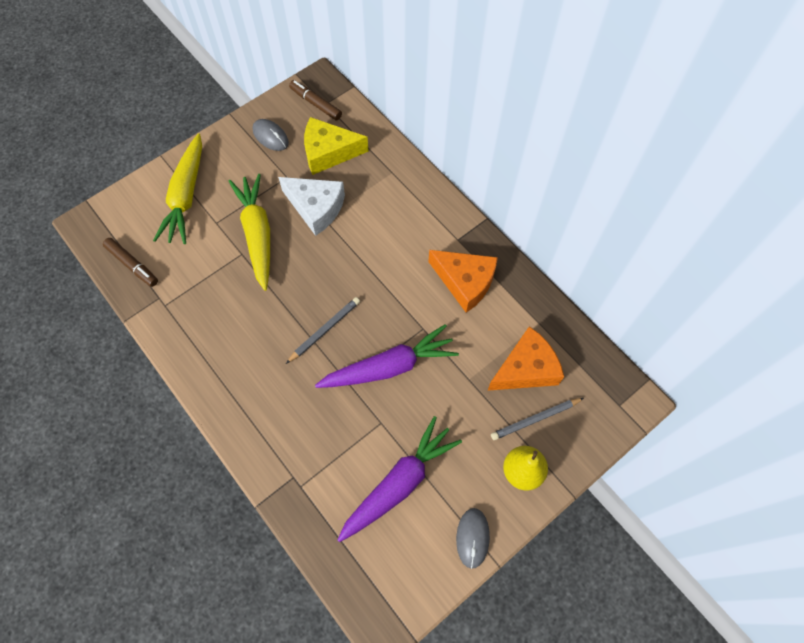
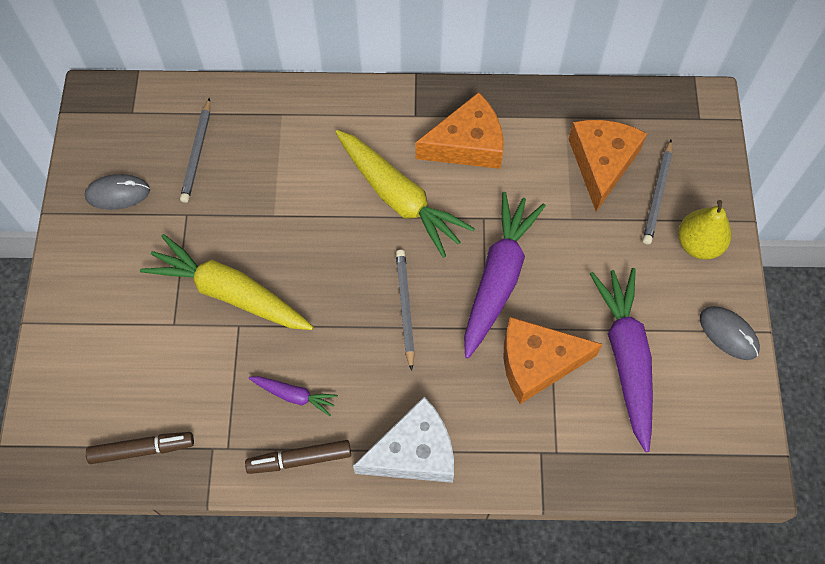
camera: 50 degrees left, 0 degrees up
yellow carrot [153,133,202,244] -> yellow carrot moved to [335,130,475,258]
white cheese [278,177,345,236] -> white cheese moved to [353,397,454,483]
brown marker [289,80,342,121] -> brown marker moved to [245,440,351,474]
yellow cheese [304,117,369,175] -> grey pencil [180,98,210,203]
none -> purple carrot [248,376,338,416]
none -> orange cheese [504,317,603,404]

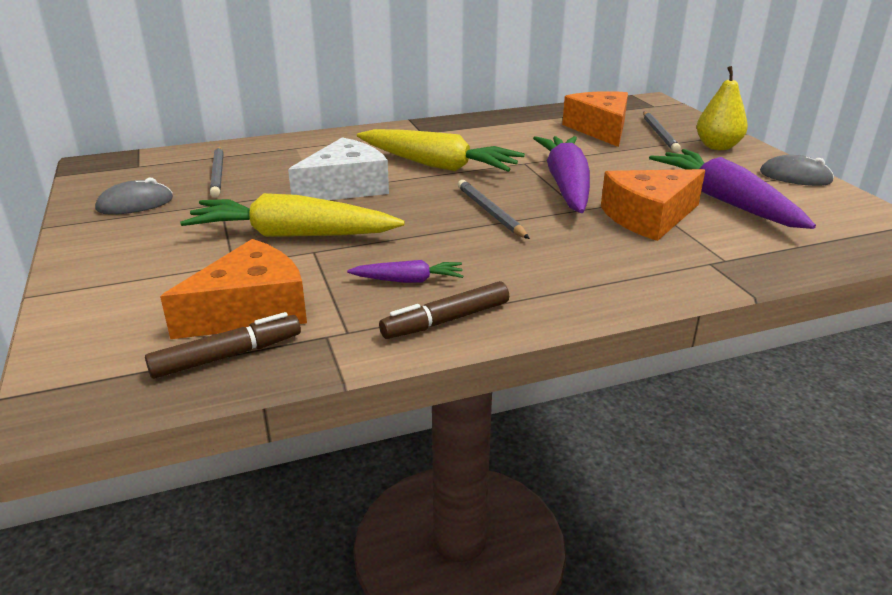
camera: 20 degrees left, 35 degrees down
white cheese [353,397,454,483] -> white cheese moved to [288,137,389,200]
orange cheese [415,92,503,169] -> orange cheese moved to [160,239,307,339]

